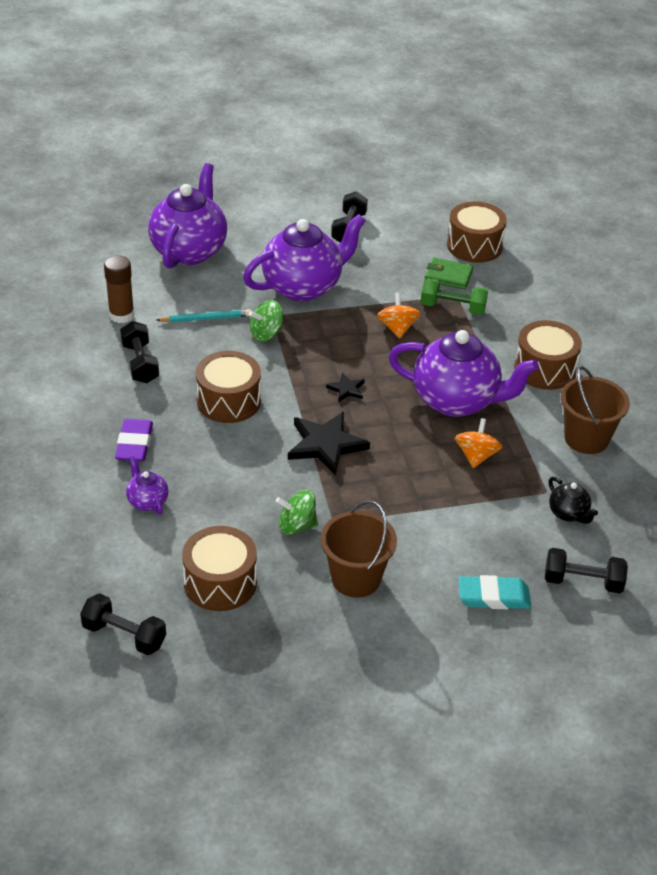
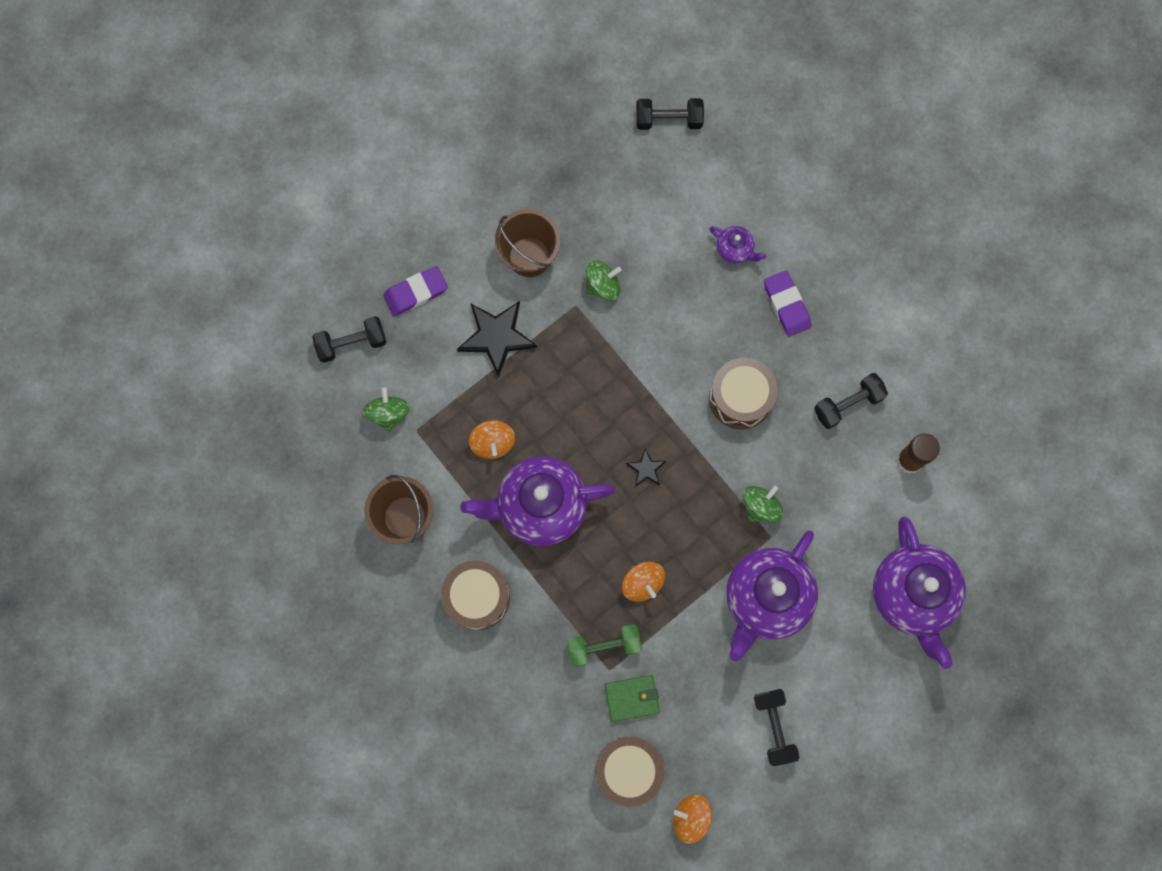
camera: 155 degrees right, 35 degrees up
black dumbbell [120,321,159,383] -> black dumbbell turned 75 degrees counterclockwise [814,373,888,429]
turquoise pencil [156,309,251,322] -> none
brown drum [182,526,257,611] -> none
black star [288,412,370,475] -> black star moved to [457,301,537,378]
turquoise eraser [458,575,531,609] -> purple eraser [383,266,448,316]
black teapot [549,477,598,524] -> green spinning top [363,388,410,432]
none -> orange spinning top [673,794,712,844]

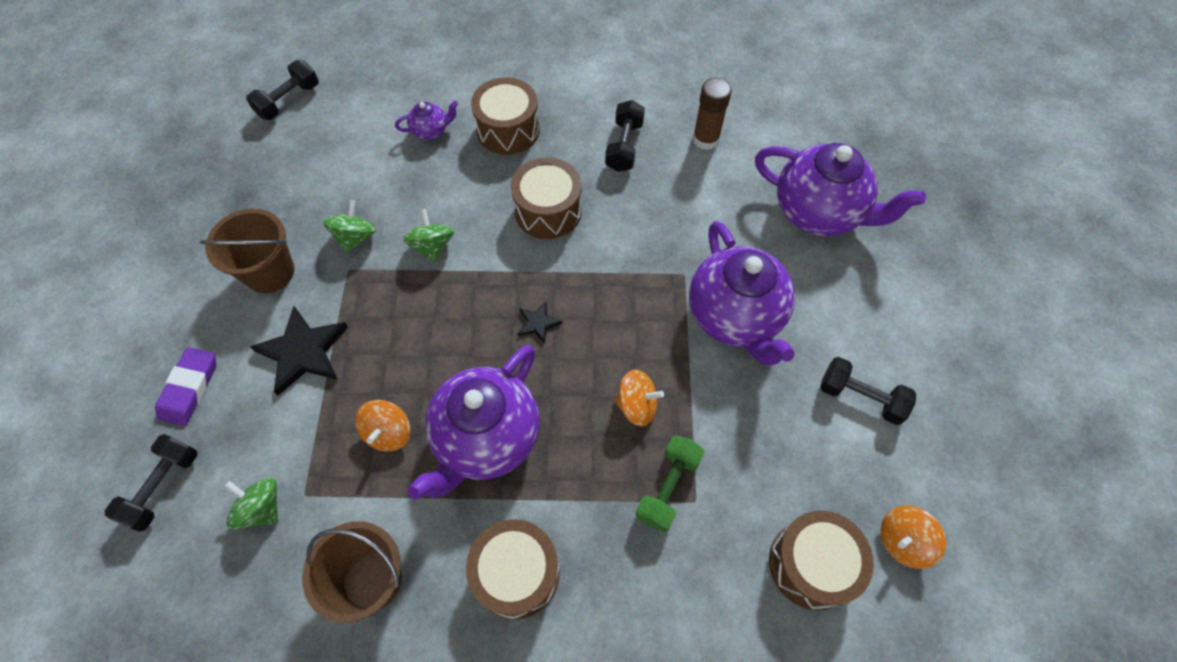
camera: 50 degrees left, 15 degrees down
orange spinning top [469,420,515,459] -> orange spinning top turned 75 degrees clockwise [355,400,410,452]
green wallet [604,675,660,722] -> none
green spinning top [743,486,783,522] -> green spinning top moved to [403,209,454,263]
purple eraser [764,270,811,337] -> brown drum [471,77,540,155]

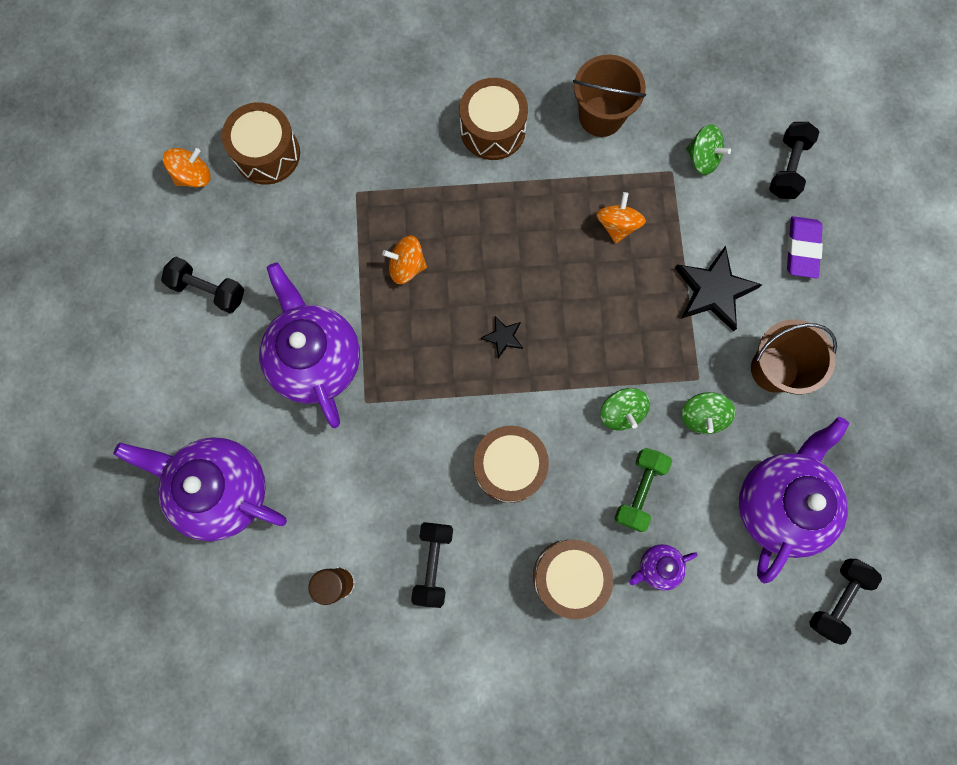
camera: 175 degrees right, 15 degrees up
purple teapot [407,345,540,500] -> purple teapot moved to [739,417,850,584]
green dumbbell [636,435,704,532] -> green dumbbell moved to [614,448,672,532]

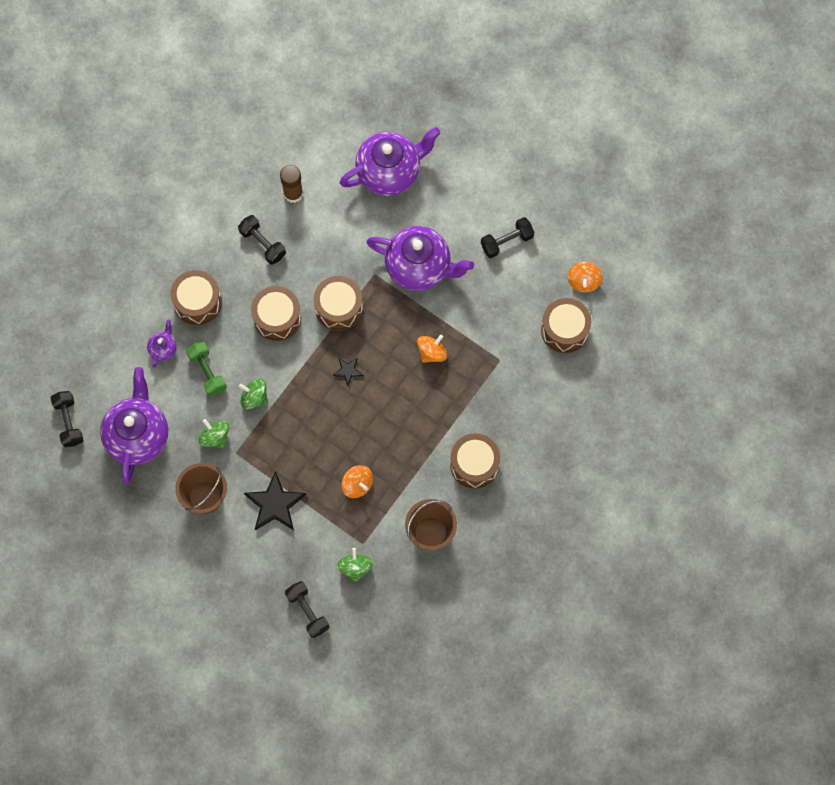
camera: 130 degrees right, 5 degrees down
green spinning top [686,124,731,175] -> green spinning top turned 105 degrees clockwise [337,548,373,582]
purple teapot [739,417,850,584] -> purple teapot turned 150 degrees counterclockwise [100,367,168,484]
purple eraser [787,216,823,278] -> none
none -> brown drum [314,276,363,331]

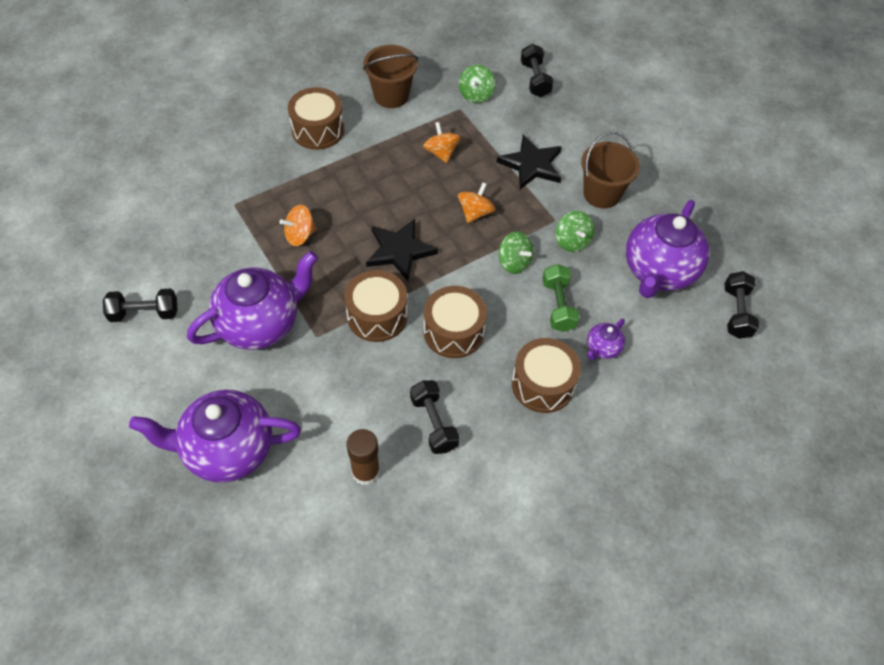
camera: 160 degrees left, 15 degrees down
black star [333,358,363,386] -> black star [366,219,438,281], size x2.01
purple teapot [367,226,474,291] -> purple teapot turned 105 degrees clockwise [187,251,318,350]
brown drum [541,298,591,353] -> none
orange spinning top [568,262,603,292] -> orange spinning top moved to [458,182,495,223]

